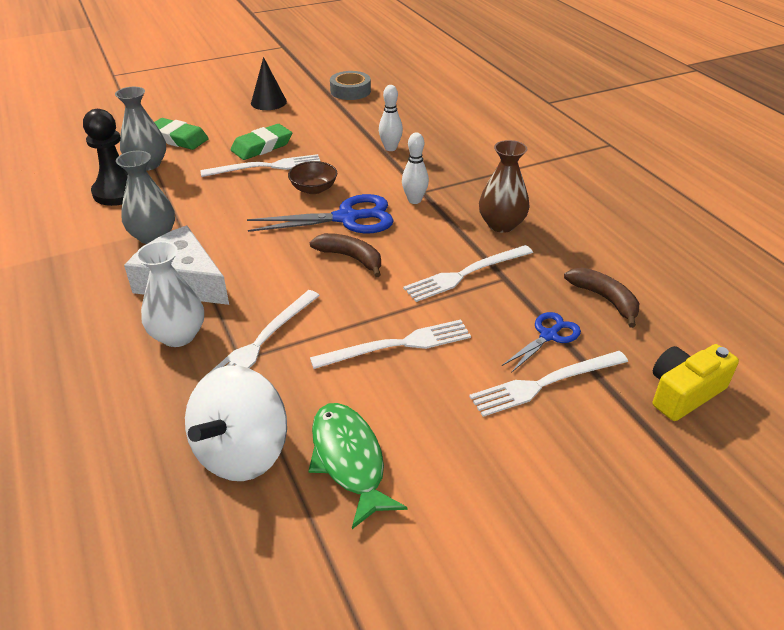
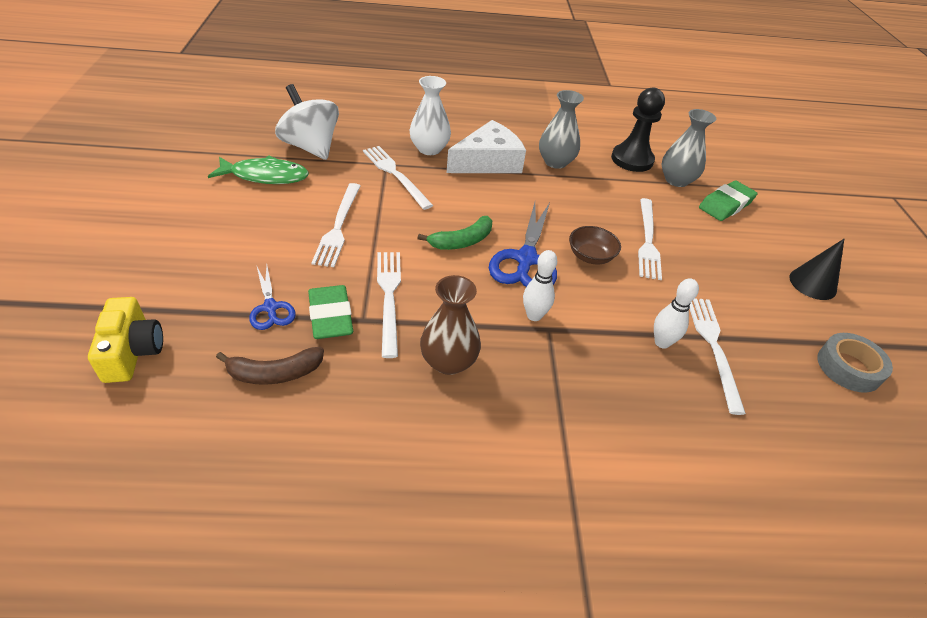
camera: 110 degrees right, 5 degrees up
green eraser [231,124,292,160] -> green eraser moved to [308,285,353,339]
brown banana [310,233,381,277] -> green banana [417,216,492,250]
white fork [469,351,628,417] -> white fork moved to [689,298,746,415]

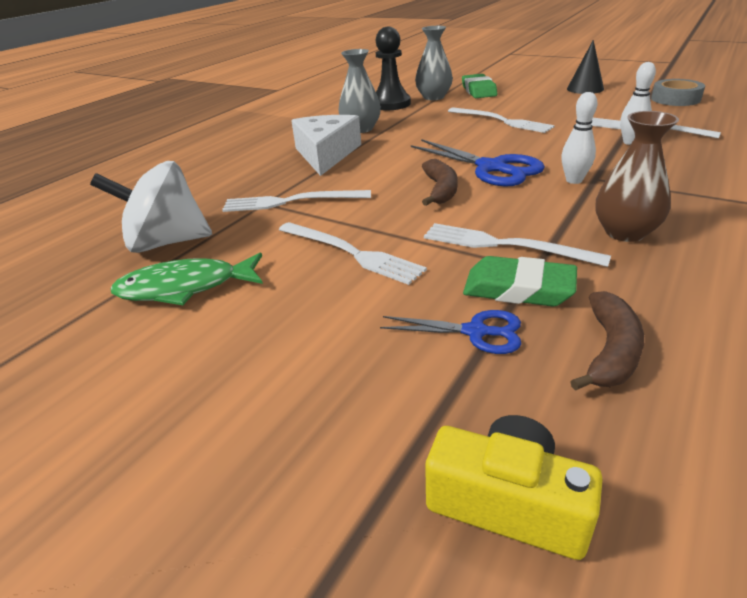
camera: 50 degrees left, 10 degrees down
green fish [208,156,309,184] -> green fish turned 135 degrees counterclockwise [110,253,263,305]
white vase [410,76,451,155] -> none
green banana [417,216,492,250] -> brown banana [422,159,458,206]
brown bowl [569,226,621,265] -> none

